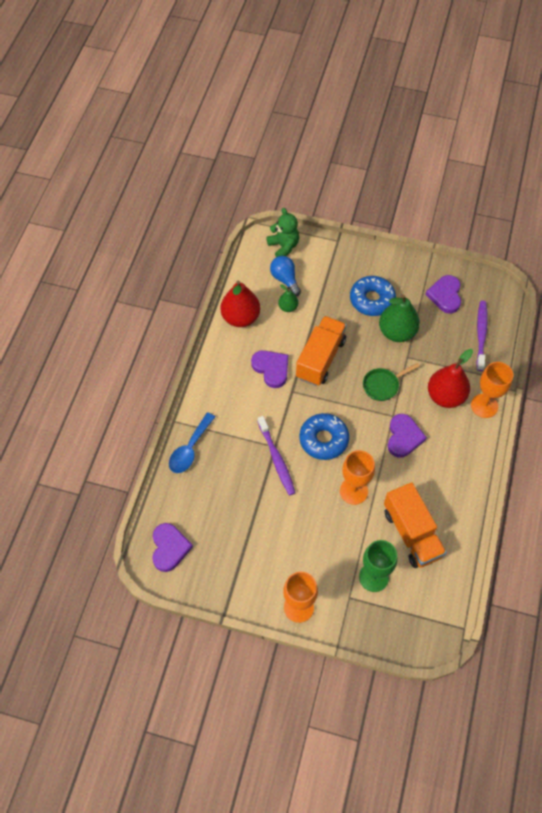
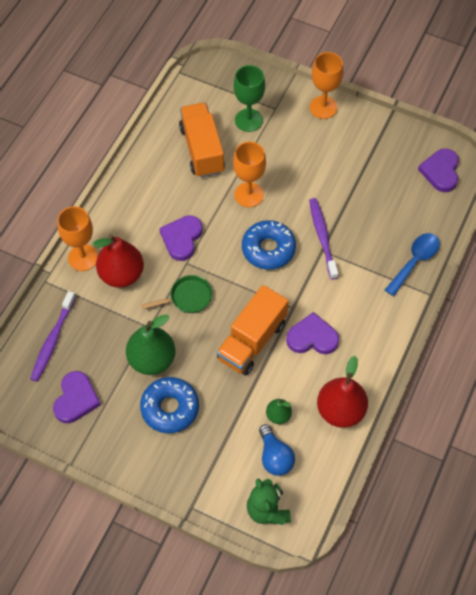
camera: 170 degrees left, 0 degrees up
purple heart [251,350,288,388] -> purple heart turned 120 degrees clockwise [286,312,339,354]

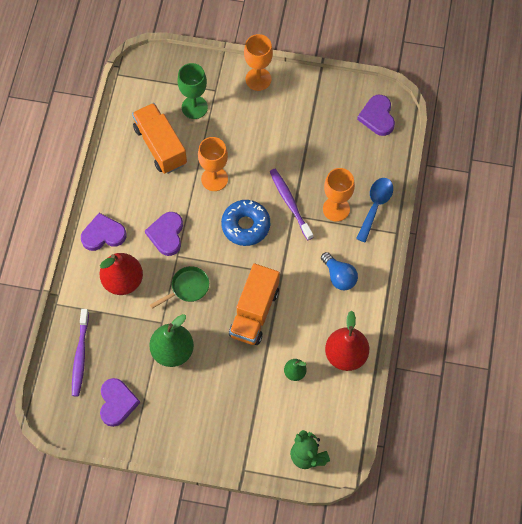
camera: 15 degrees left, 5 degrees up
orange goblet [57,206,98,271] -> orange goblet moved to [323,168,355,222]
blue donut [140,377,199,433] -> none
blue light bulb [259,424,295,476] -> blue light bulb moved to [321,252,358,290]
purple heart [286,312,339,354] -> purple heart moved to [81,213,126,251]

